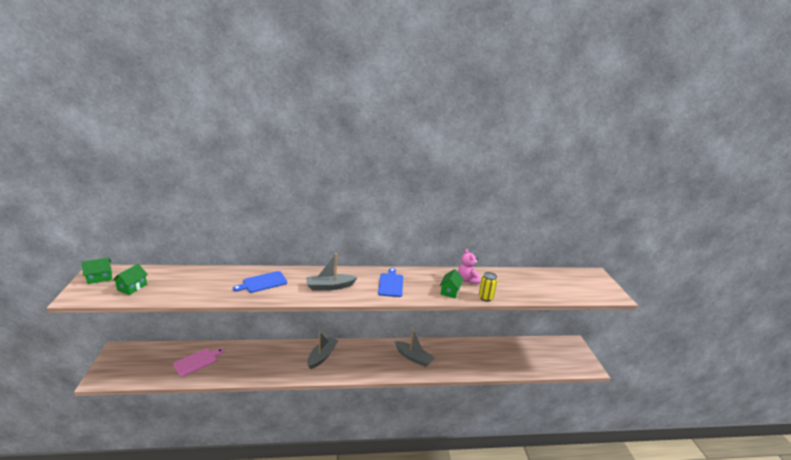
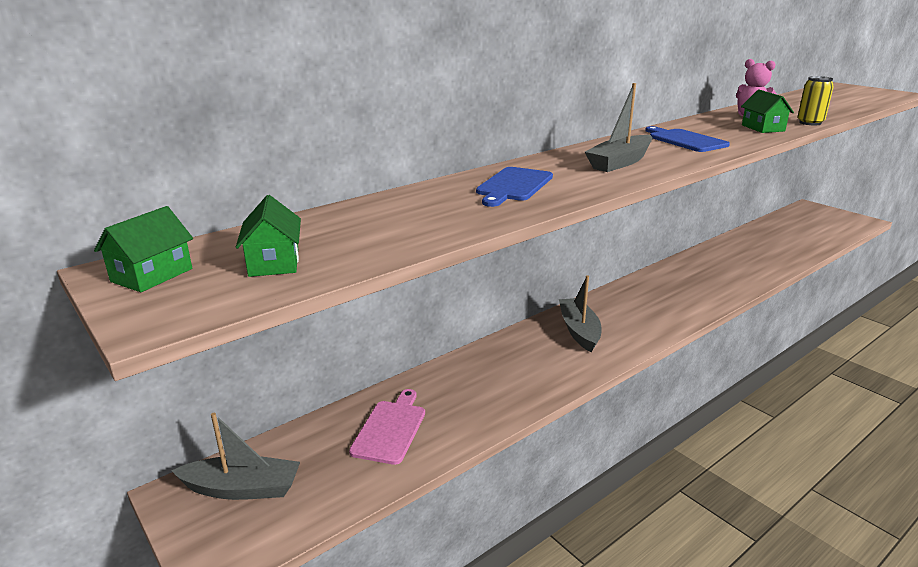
camera: 30 degrees left, 0 degrees up
grey boat [394,329,435,367] -> grey boat moved to [171,413,300,500]

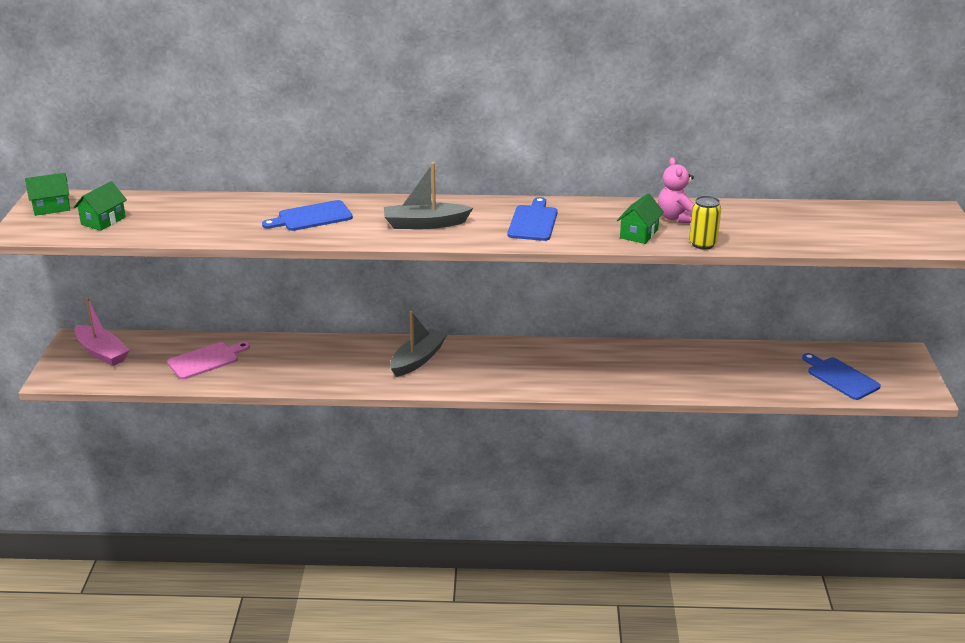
camera: 40 degrees right, 5 degrees up
grey boat [171,413,300,500] -> pink boat [74,297,130,366]
none -> blue cutting board [802,353,881,400]

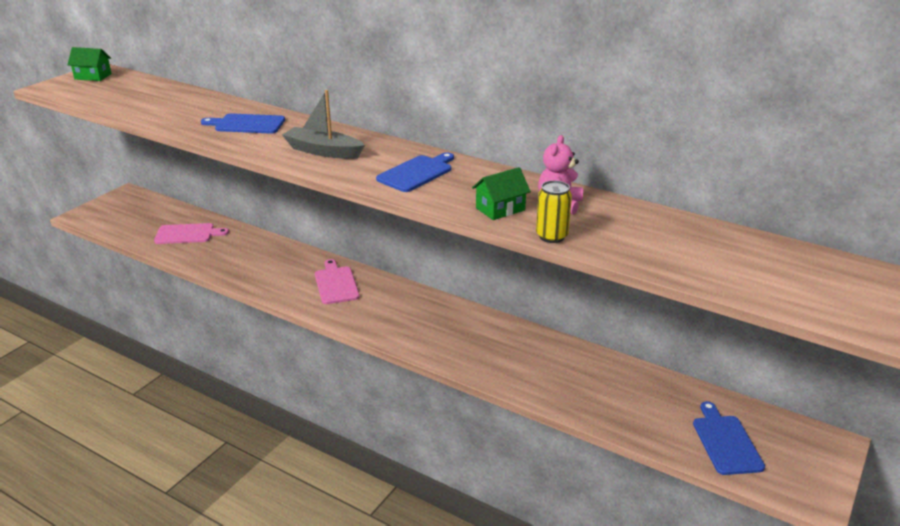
camera: 30 degrees right, 0 degrees up
green house [74,181,127,231] -> none
pink boat [74,297,130,366] -> none
grey boat [390,311,447,377] -> pink cutting board [315,259,360,304]

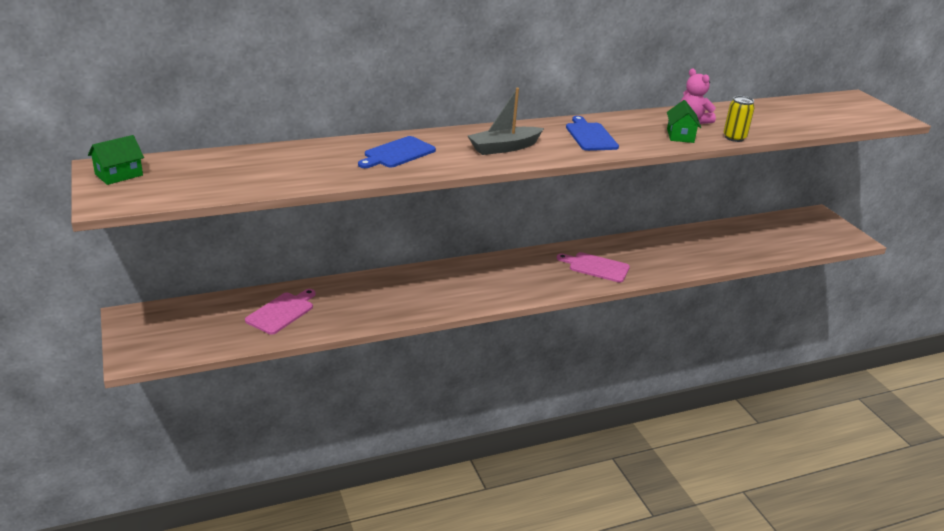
camera: 55 degrees left, 0 degrees up
pink cutting board [315,259,360,304] -> pink cutting board moved to [557,252,630,283]
blue cutting board [693,401,765,475] -> none

